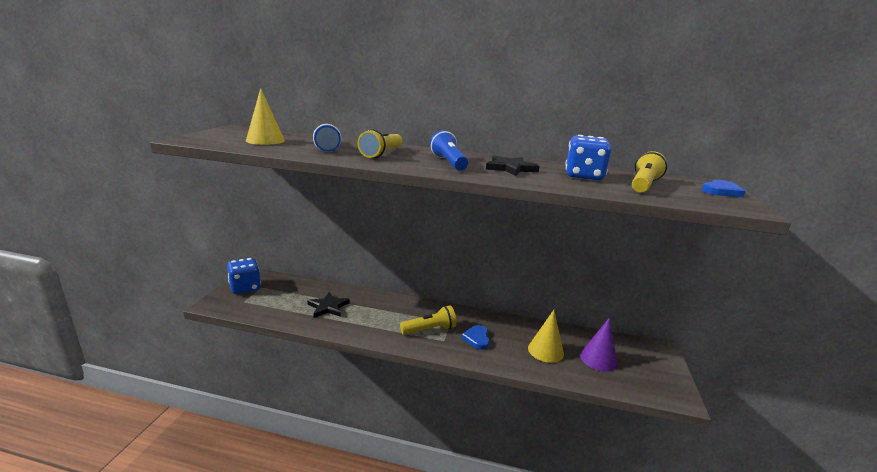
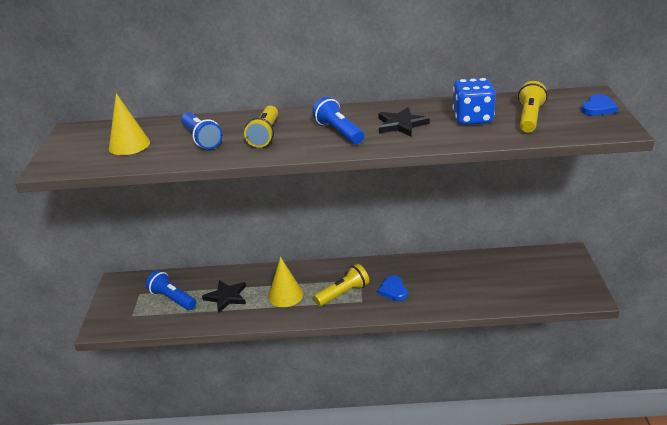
camera: 10 degrees left, 10 degrees up
blue dice [227,258,261,294] -> none
yellow cone [528,310,564,363] -> yellow cone moved to [268,257,303,307]
purple cone [580,318,618,372] -> none
none -> blue flashlight [146,270,196,310]

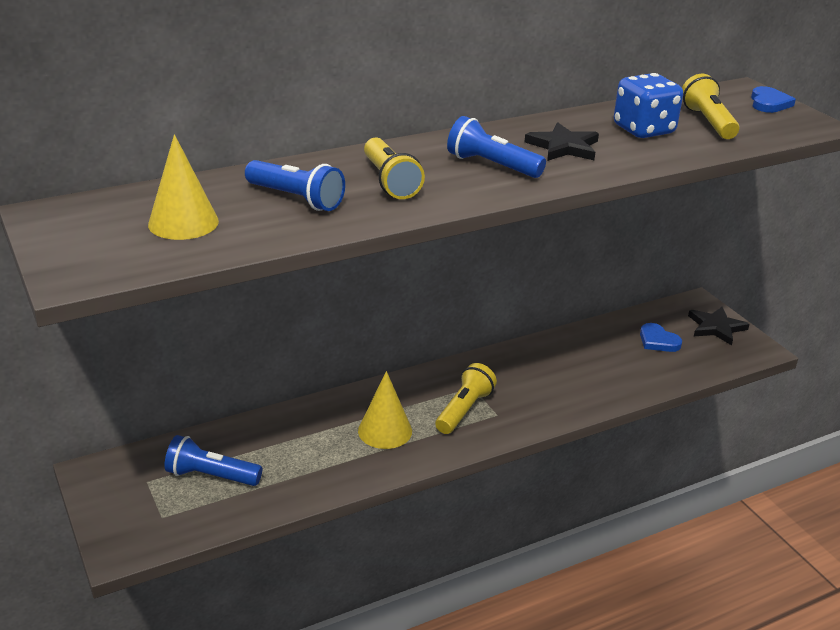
camera: 30 degrees left, 0 degrees up
black star [202,280,246,313] -> black star moved to [688,307,749,345]
blue heart [378,275,408,301] -> blue heart moved to [640,323,682,352]

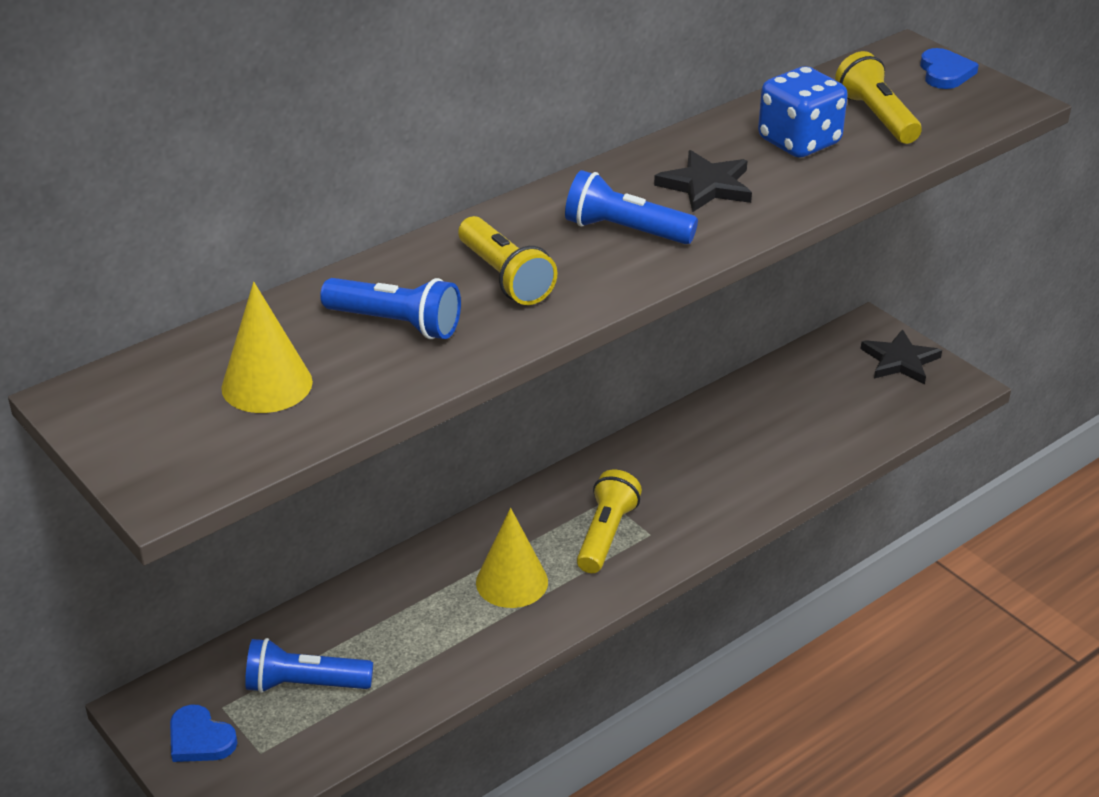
camera: 10 degrees left, 5 degrees up
blue heart [640,323,682,352] -> blue heart moved to [170,705,237,762]

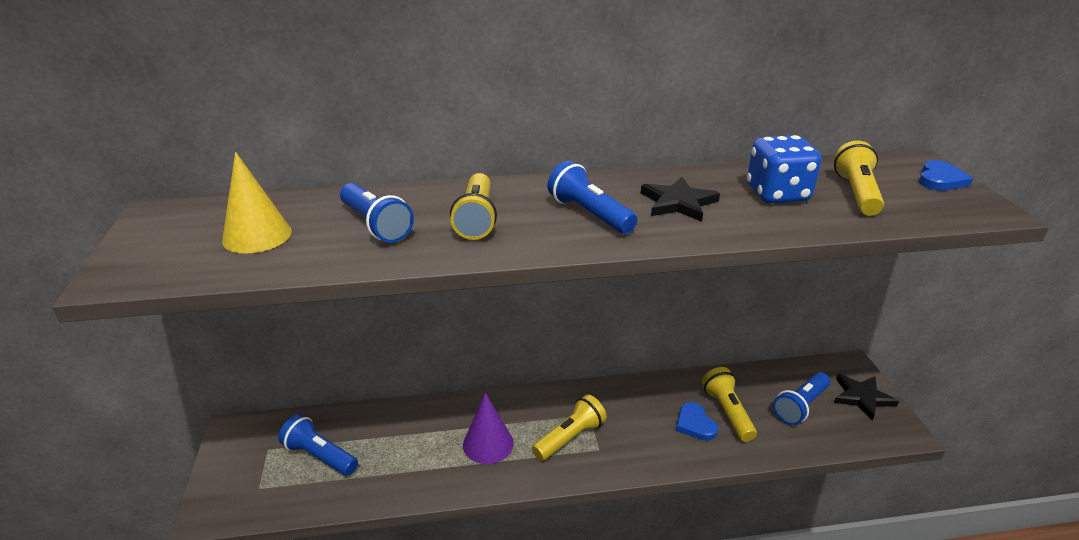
camera: 30 degrees right, 5 degrees down
blue heart [170,705,237,762] -> blue heart moved to [676,402,718,441]
yellow cone [476,508,548,608] -> purple cone [463,393,514,464]
none -> yellow flashlight [702,367,757,442]
none -> blue flashlight [773,372,830,425]

